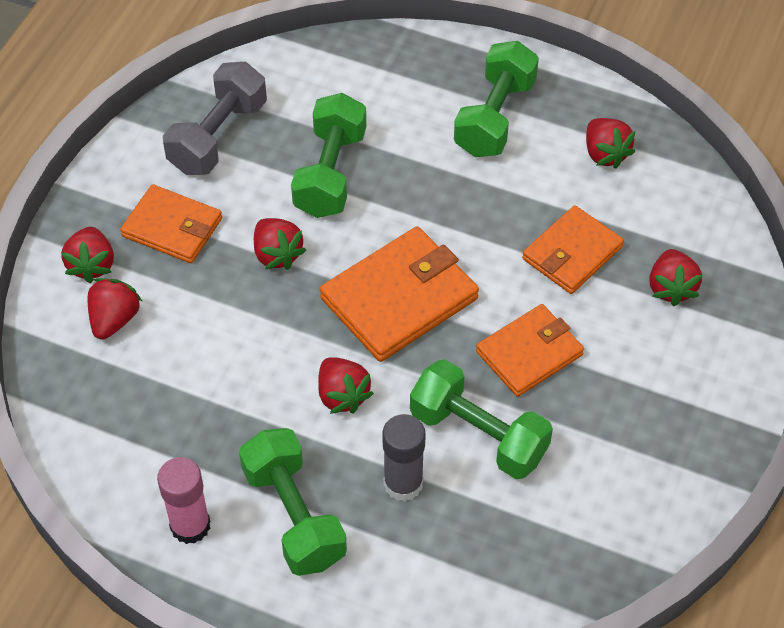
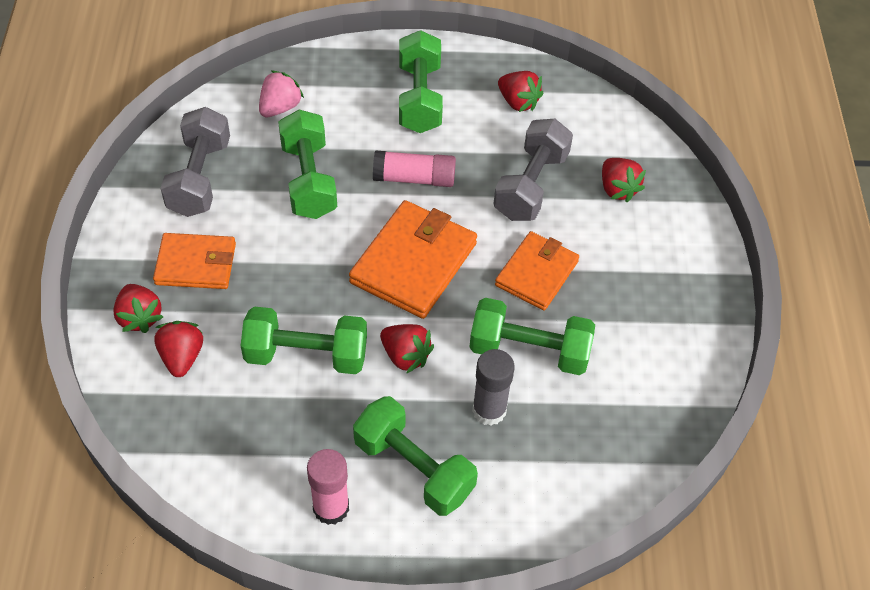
camera: 25 degrees left, 0 degrees up
red strawberry [254,218,306,270] -> none
orange wallet [522,205,624,294] -> grey dumbbell [494,119,573,221]
none -> green dumbbell [241,307,367,374]
none -> pink strawberry [259,70,304,117]
none -> pink glue stick [373,150,456,187]

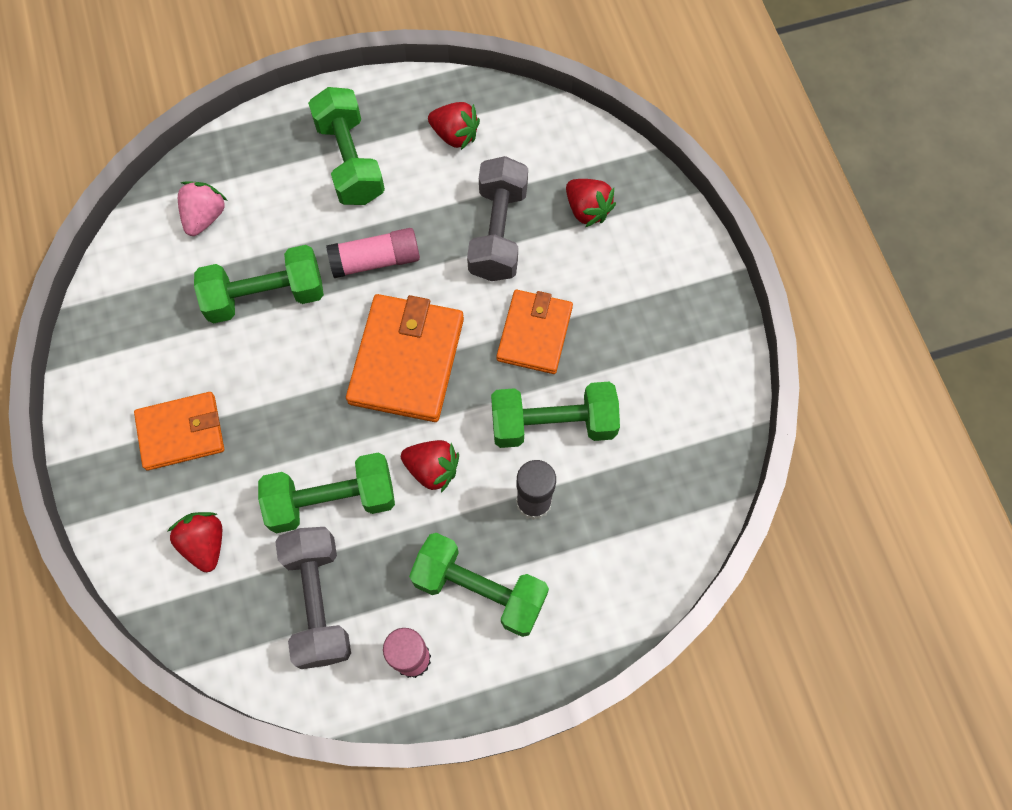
camera: 15 degrees left, 15 degrees up
red strawberry [113,284,163,333] -> none
grey dumbbell [160,107,230,217] -> grey dumbbell moved to [275,527,351,669]
green dumbbell [278,110,337,219] -> green dumbbell turned 75 degrees counterclockwise [194,245,324,324]

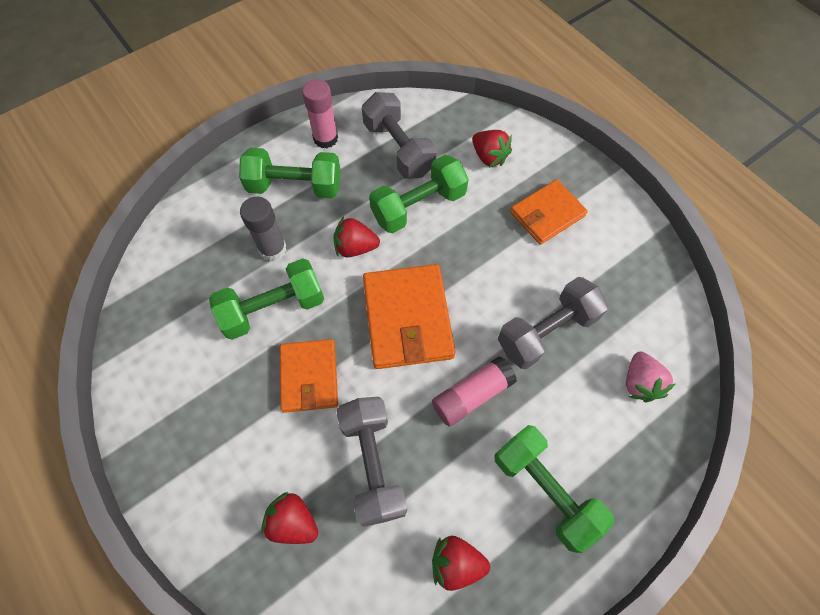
camera: 160 degrees right, 5 degrees down
green dumbbell [194,245,324,324] -> grey dumbbell [498,277,608,369]

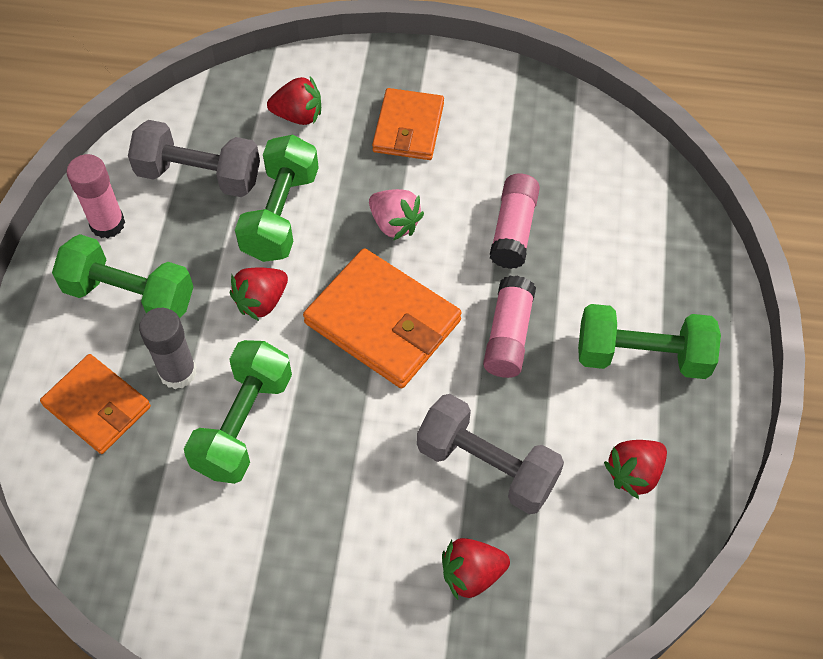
camera: 45 degrees left, 5 degrees down
green dumbbell [239,148,340,198] -> green dumbbell turned 60 degrees clockwise [52,234,193,318]
orange wallet [280,339,338,413] -> orange wallet moved to [40,354,151,454]
grey dumbbell [498,277,608,369] -> pink glue stick [490,174,540,269]
pink strawberry [626,352,676,402] -> pink strawberry moved to [369,189,424,241]

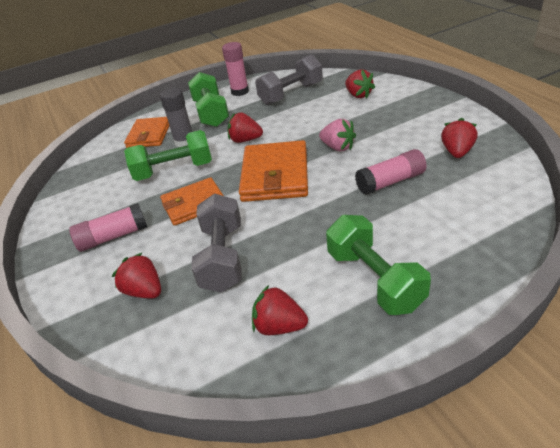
camera: 60 degrees right, 20 degrees down
grey dumbbell [128,120,260,197] -> grey dumbbell turned 75 degrees clockwise [255,54,323,105]
green dumbbell [235,135,319,262] -> none
pink strawberry [369,189,424,241] -> pink strawberry turned 60 degrees counterclockwise [319,119,356,151]
orange wallet [372,88,444,160] -> orange wallet moved to [160,177,224,226]
pink glue stick [483,276,536,378] -> pink glue stick moved to [69,203,147,252]
none -> red strawberry [441,118,478,158]

